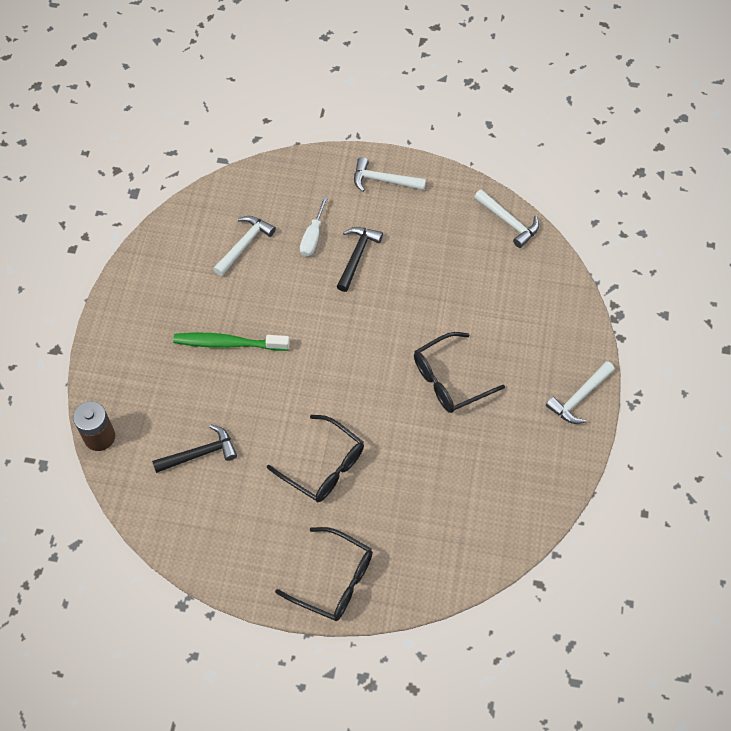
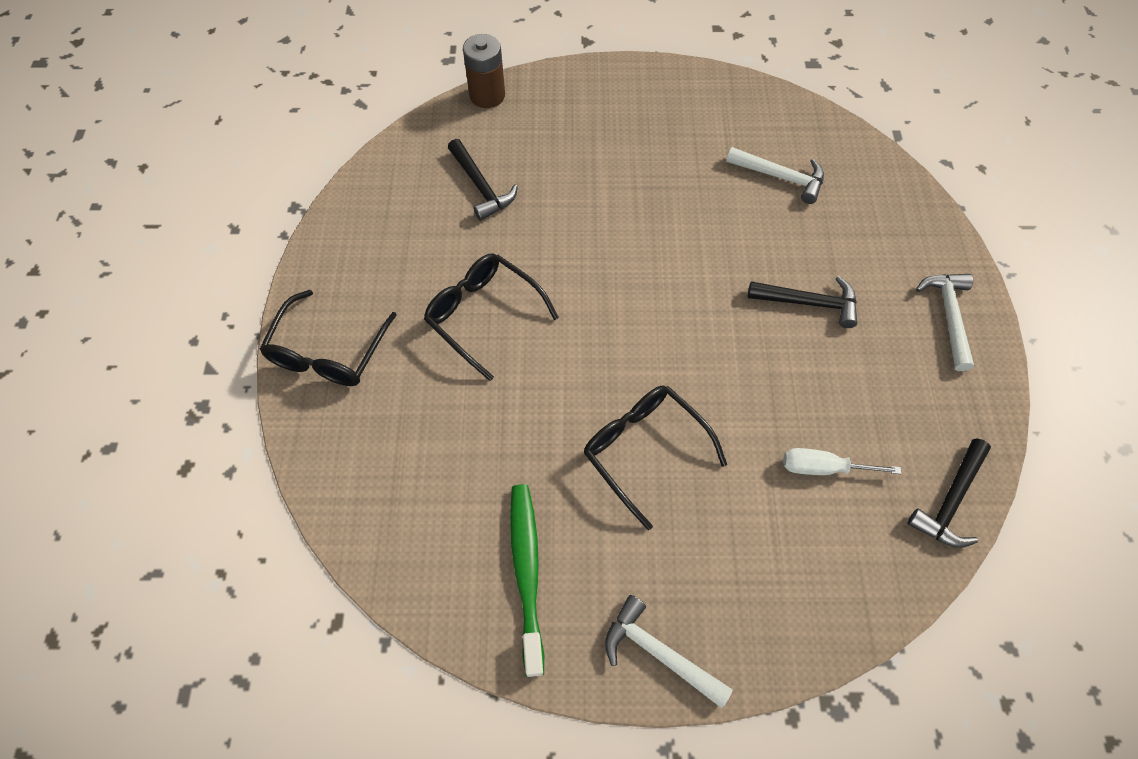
camera: 80 degrees right, 0 degrees up
green toothbrush [173,333,290,351] -> green toothbrush moved to [510,484,544,677]
black glasses [267,415,364,502] -> black glasses turned 105 degrees clockwise [424,253,559,381]
white screwdriver [300,196,328,256] -> white screwdriver moved to [783,448,901,475]
white hammer [474,189,539,248] -> black hammer [907,438,991,548]

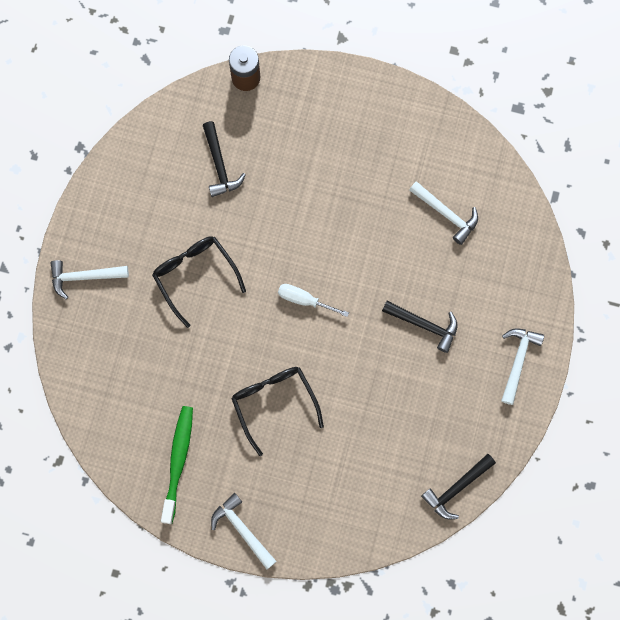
camera: 15 degrees right, 15 degrees up
black glasses [259,290,397,386] -> white hammer [50,260,129,299]
white screwdriver [783,448,901,475] -> white screwdriver moved to [278,284,349,317]

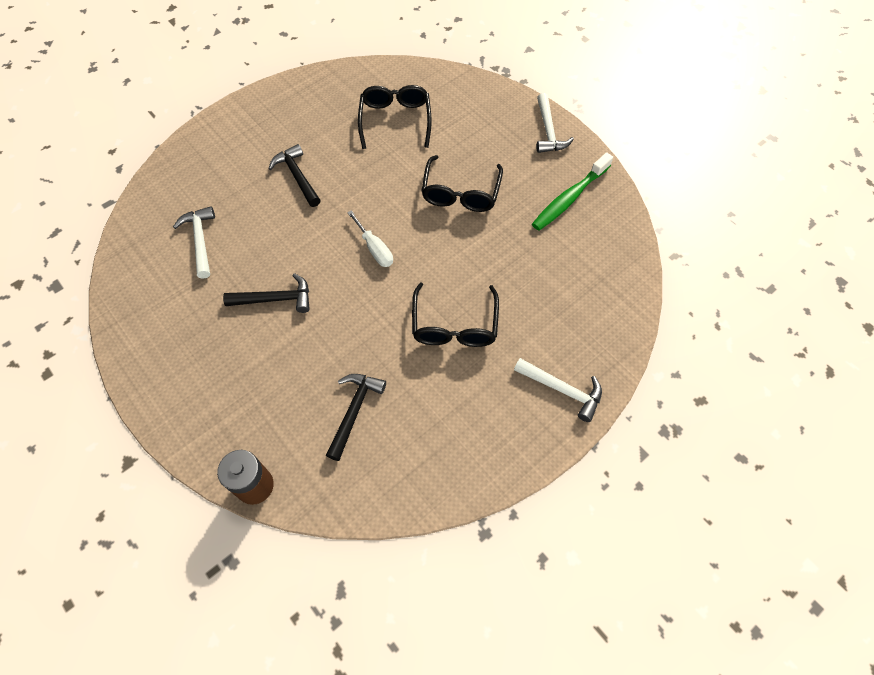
camera: 145 degrees left, 15 degrees down
black hammer [421,454,496,519] -> black hammer moved to [223,273,310,313]
white hammer [501,328,544,405] -> none
none -> black glasses [358,85,432,149]

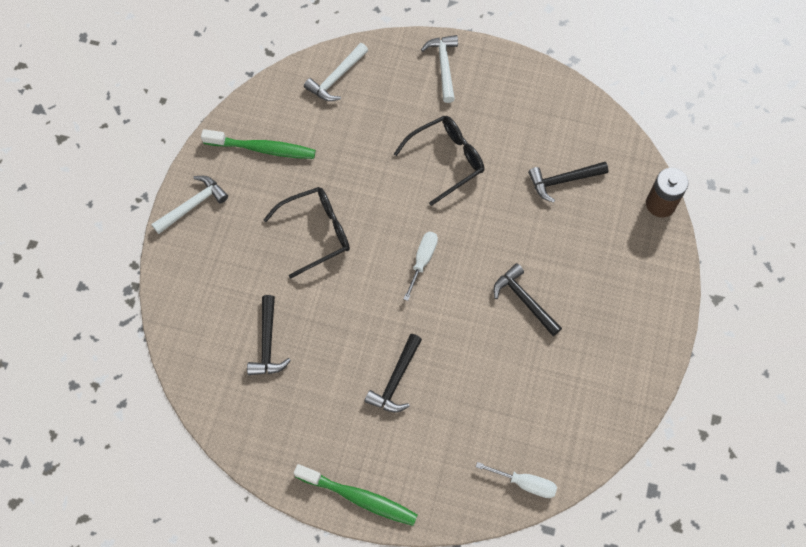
camera: 125 degrees left, 5 degrees up
white hammer [173,206,215,279] -> white hammer moved to [304,43,368,101]
black glasses [358,85,432,149] -> black hammer [247,295,291,375]
none -> green toothbrush [294,464,418,526]
none -> white screwdriver [476,462,557,498]

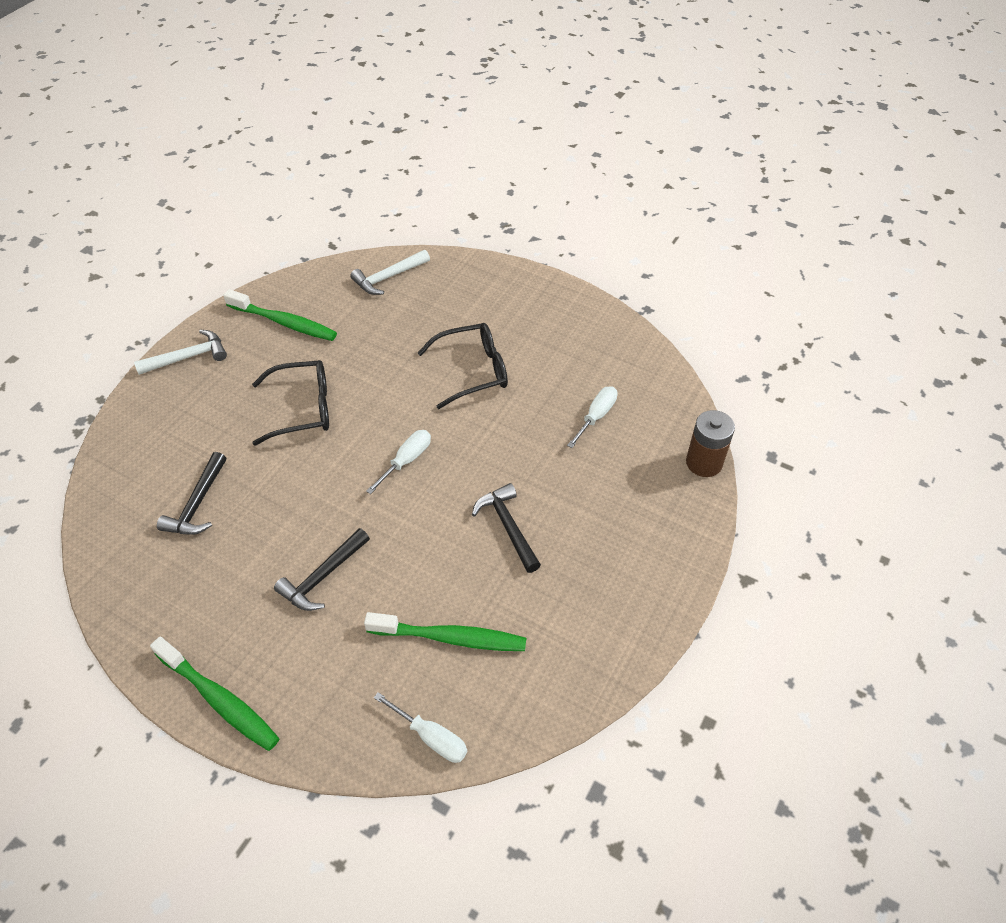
camera: 15 degrees right, 15 degrees down
white hammer [421,35,458,103] -> none
black hammer [528,162,608,203] -> white screwdriver [567,386,617,448]
none -> green toothbrush [364,612,526,651]

